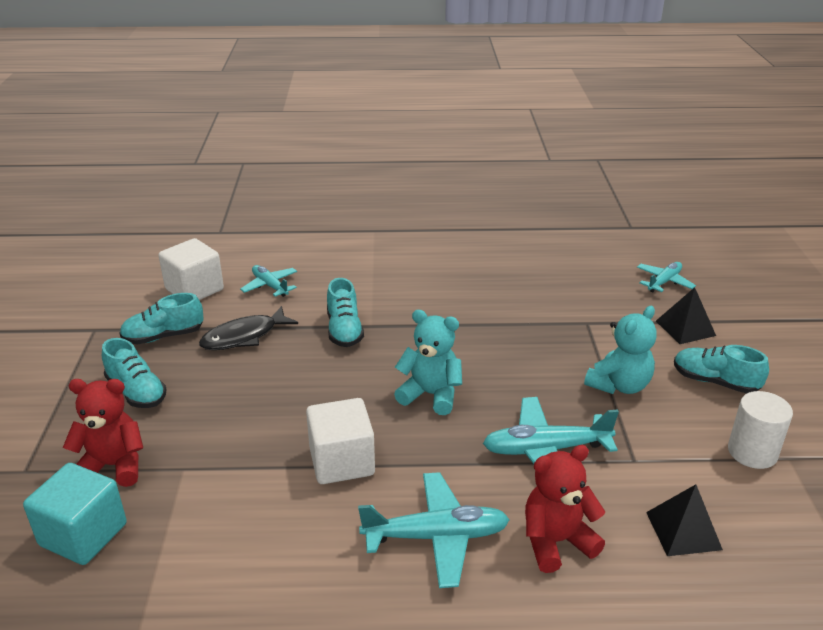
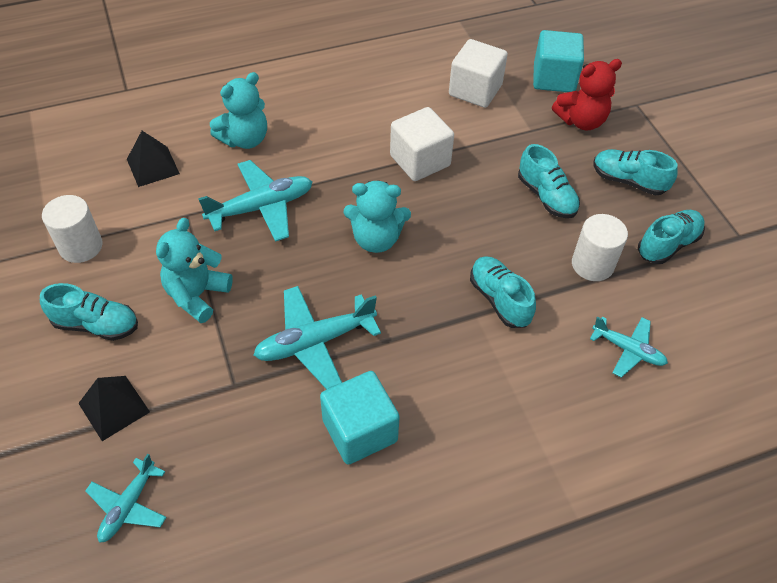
camera: 160 degrees right, 20 degrees up
white cube [158,238,224,300] -> white cube moved to [449,39,508,108]
black fish [199,306,298,350] -> white cylinder [572,214,628,281]
turquoise plane [358,472,510,588] -> turquoise plane moved to [254,286,381,390]
red teddy bear [525,445,605,573] -> turquoise teddy bear [210,72,267,149]
none -> turquoise cube [320,371,400,465]
none -> turquoise shoe [518,144,580,218]

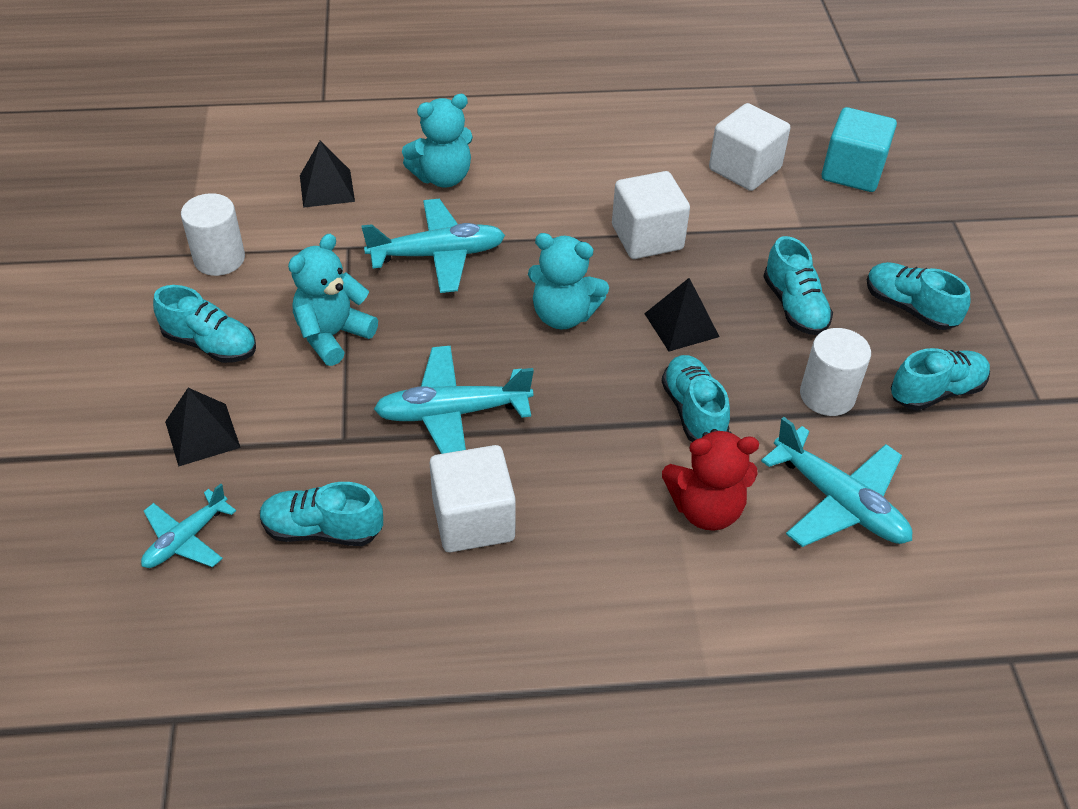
camera: 15 degrees right, 5 degrees down
turquoise cube [320,371,400,465] -> white cube [430,445,516,552]
red teddy bear [552,59,622,130] -> red teddy bear moved to [662,429,759,531]
turquoise plane [590,316,668,378] -> turquoise plane [761,417,912,547], size x1.62
none -> turquoise shoe [260,482,383,546]
none -> black pyramid [644,278,720,351]

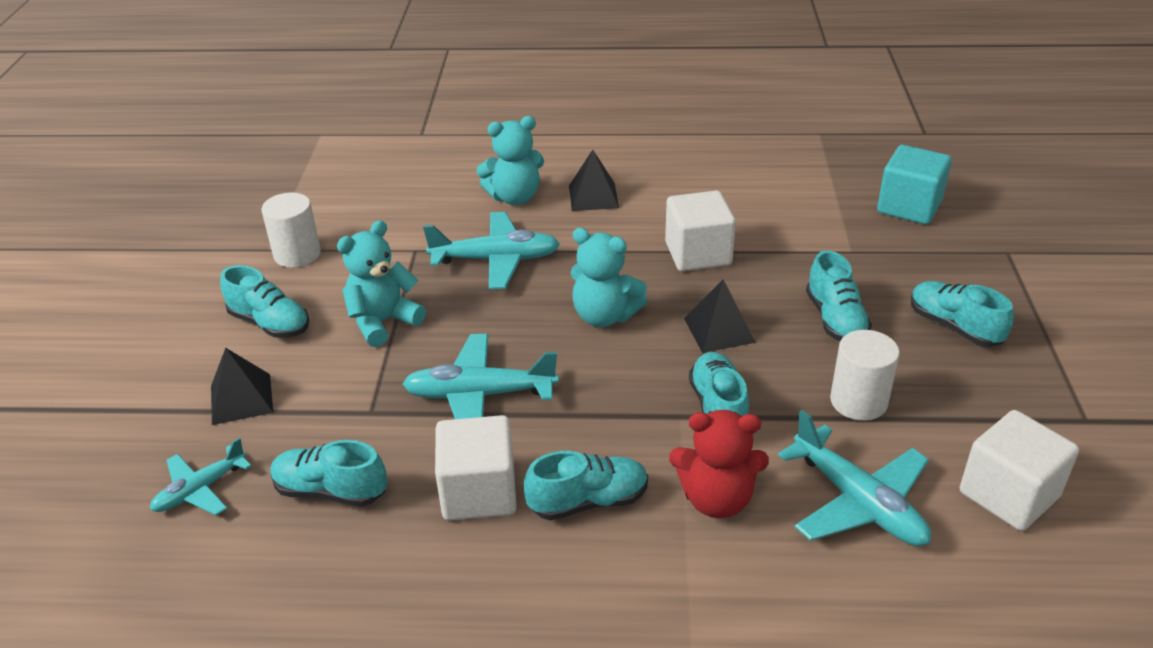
camera: 10 degrees right, 10 degrees down
black pyramid [300,141,355,208] -> black pyramid moved to [569,150,619,211]
white cube [709,103,790,191] -> white cube moved to [960,410,1079,531]
turquoise shoe [891,348,990,411] -> turquoise shoe moved to [524,451,648,520]

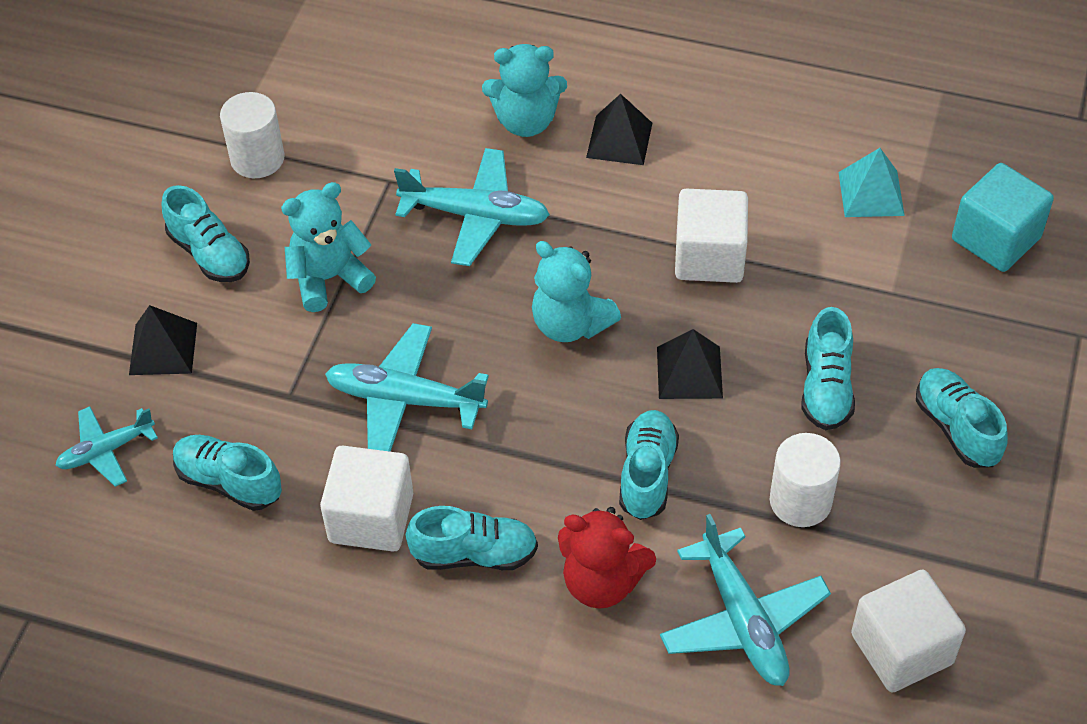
camera: 15 degrees right, 15 degrees up
none -> turquoise pyramid [839,148,905,217]

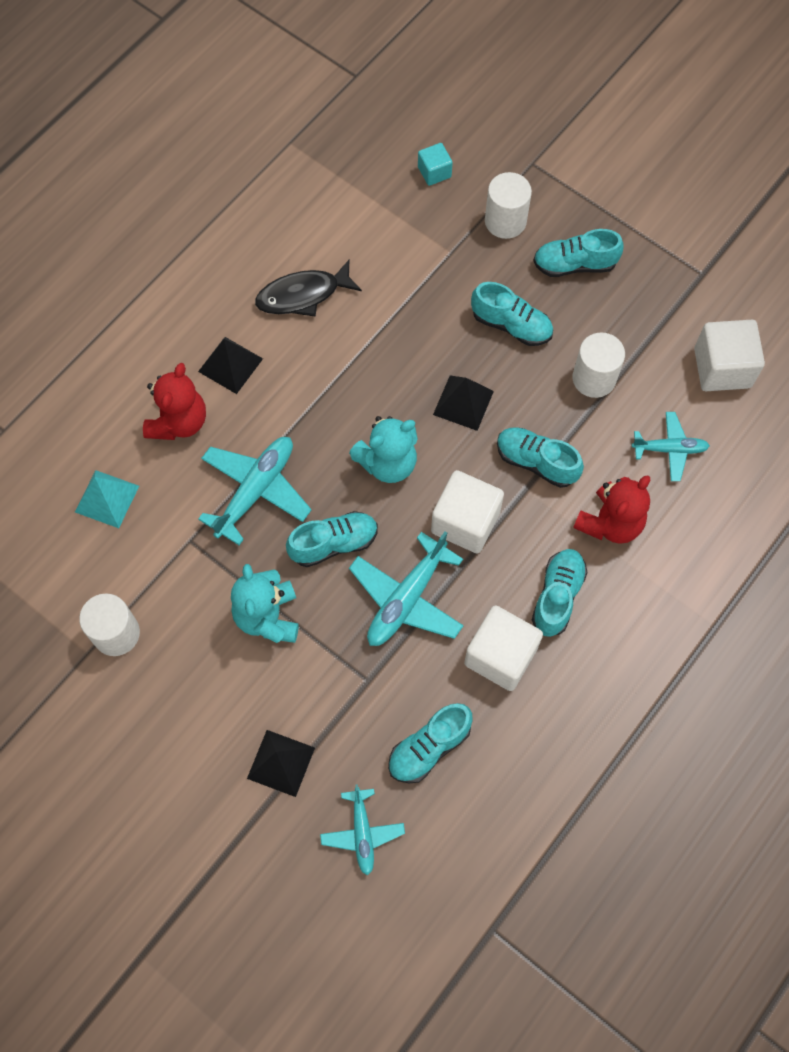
camera: 70 degrees left, 15 degrees up
turquoise shoe [162,185,250,282] -> turquoise shoe moved to [286,511,378,567]
turquoise teddy bear [482,44,567,137] -> red teddy bear [143,363,206,440]
turquoise plane [660,514,831,686] -> turquoise plane [632,412,710,481], size x0.62
white cube [675,189,748,283] -> white cube moved to [431,470,504,554]
turquoise pyramid [839,148,905,217] -> turquoise pyramid moved to [75,470,139,528]
turquoise cube [952,163,1054,272] -> turquoise cube [418,143,453,186], size x0.54
none -> black fish [255,260,362,317]
none -> white cylinder [485,172,532,239]

